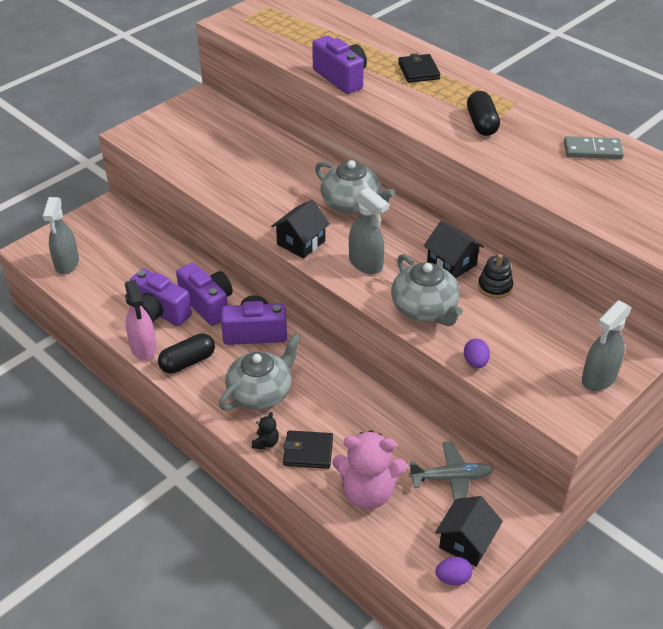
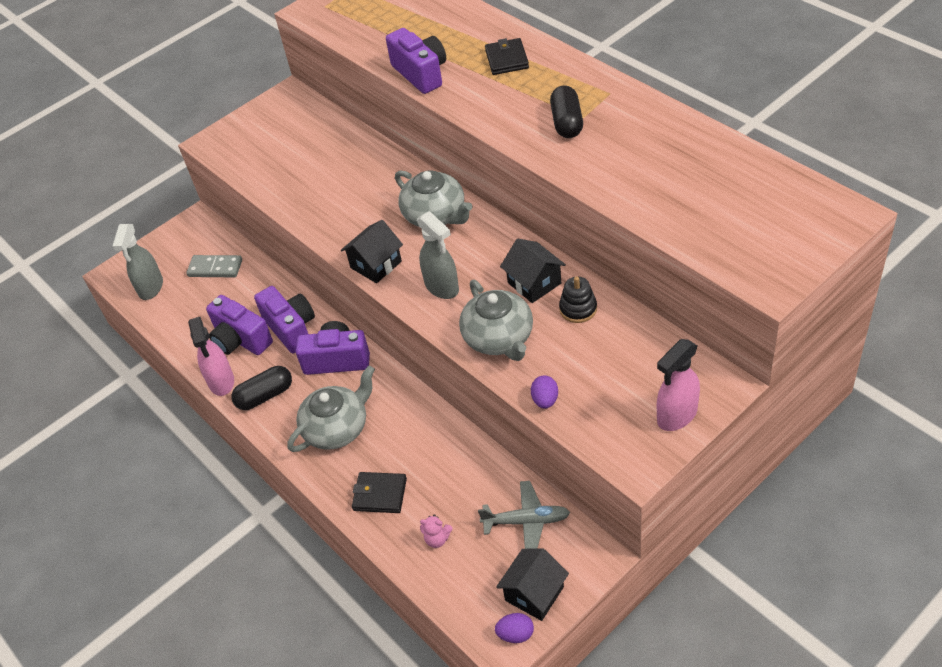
camera: 10 degrees right, 5 degrees up
black teddy bear [252,412,279,449] -> none
pink teddy bear [332,430,407,509] -> pink teddy bear [420,514,452,548], size x0.43
grey domino [564,136,624,159] -> grey domino moved to [186,255,242,277]
grey spray bottle [582,300,632,391] -> pink spray bottle [657,339,700,431]

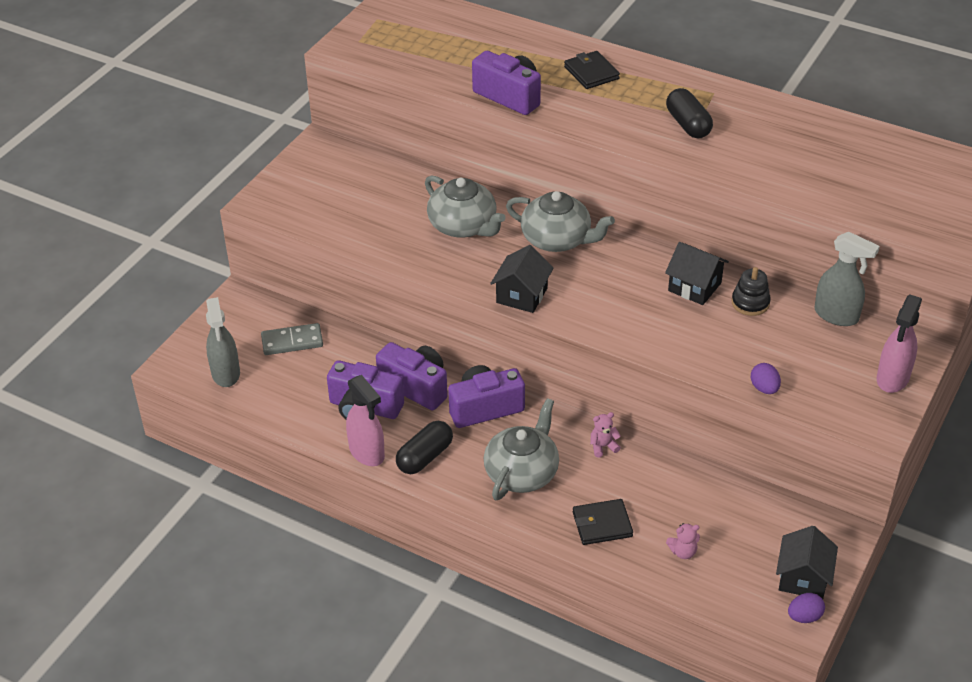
camera: 25 degrees left, 5 degrees down
grey spray bottle [417,211,459,299] -> grey spray bottle moved to [814,232,880,326]
grey teapot [459,280,533,361] -> grey teapot moved to [425,175,506,238]
grey plane [478,481,570,549] -> none
none -> pink teddy bear [590,412,621,458]

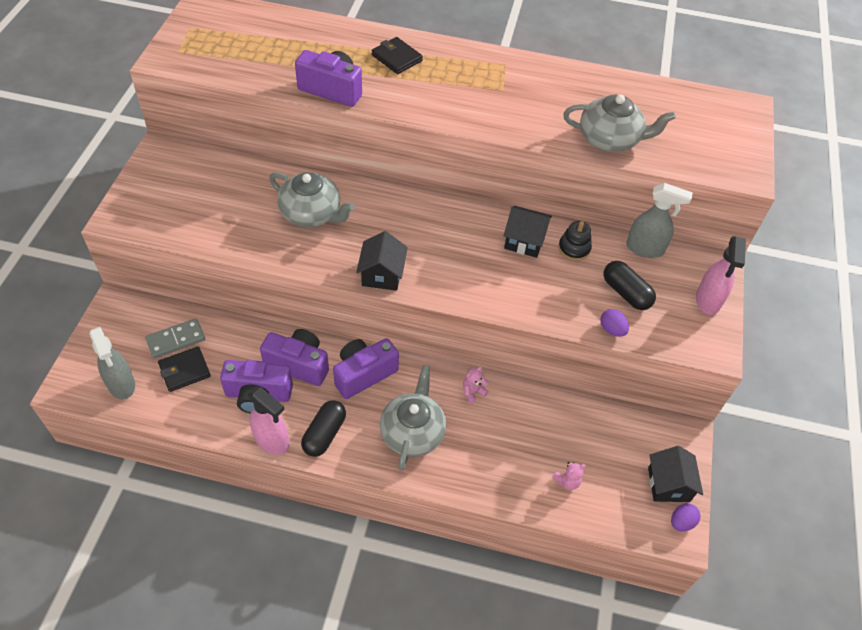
camera: 20 degrees left, 10 degrees up
grey teapot [506,191,615,252] -> grey teapot moved to [563,94,676,152]
black wallet [573,499,633,545] -> black wallet moved to [158,346,211,392]
black capsule [666,88,713,139] -> black capsule moved to [603,261,656,310]

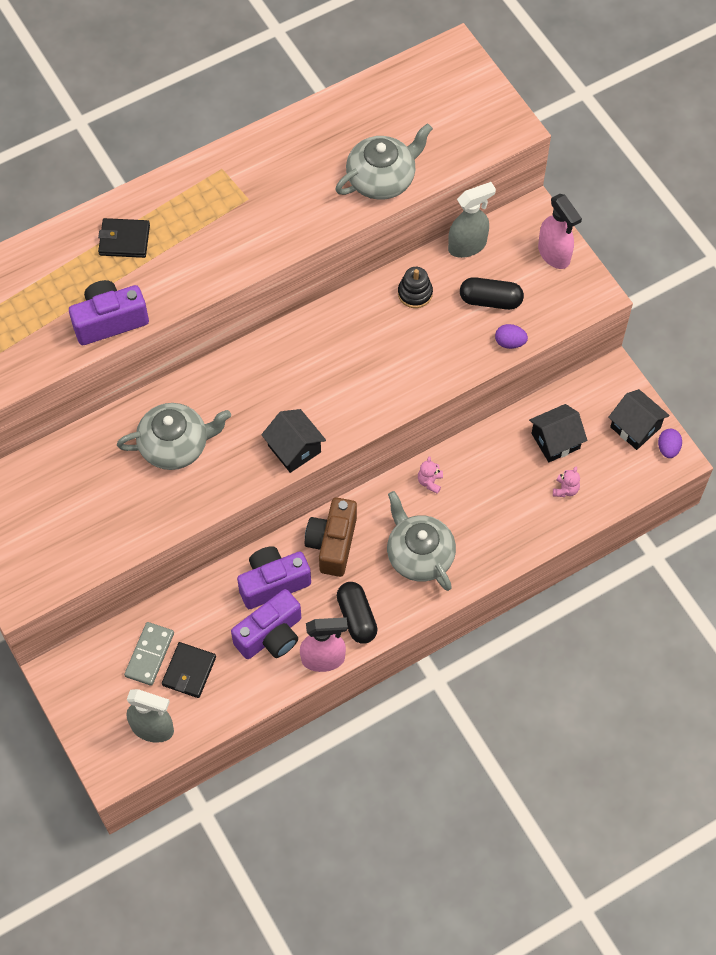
camera: 40 degrees left, 10 degrees up
purple camera [333,338,399,399] -> brown camera [305,497,357,577]
black house [504,206,552,258] -> black house moved to [529,404,587,462]

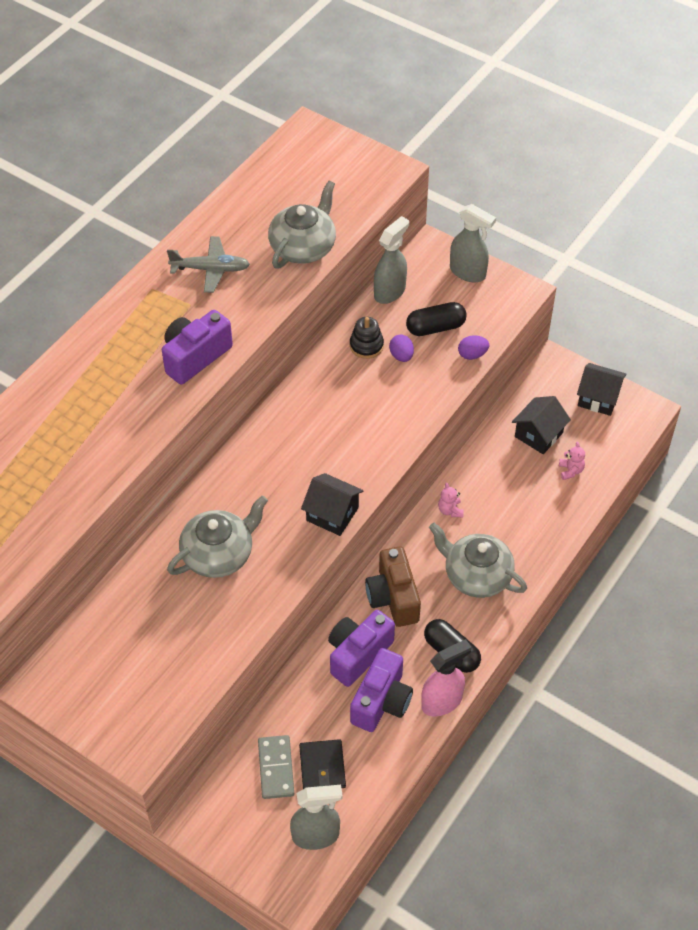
camera: 25 degrees left, 10 degrees down
purple camera [69,280,149,345] -> purple camera moved to [162,310,233,385]
black wallet [98,218,150,258] -> none
pink spray bottle [538,194,582,269] -> grey spray bottle [450,204,496,282]
purple egg [658,429,682,458] -> purple egg moved to [389,334,414,362]
none -> grey plane [167,236,250,293]

